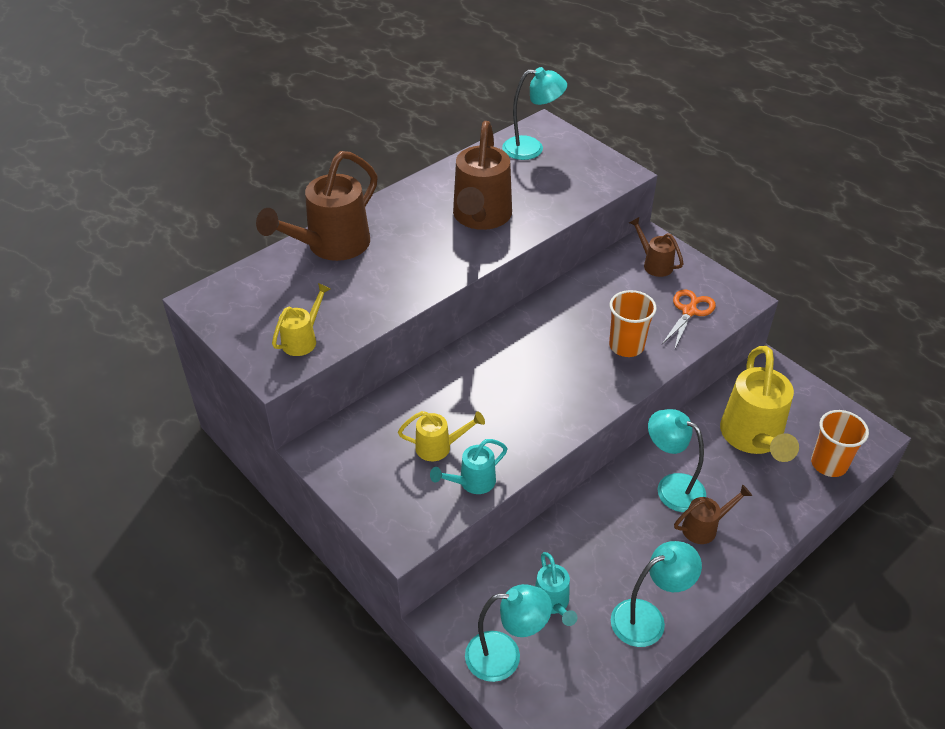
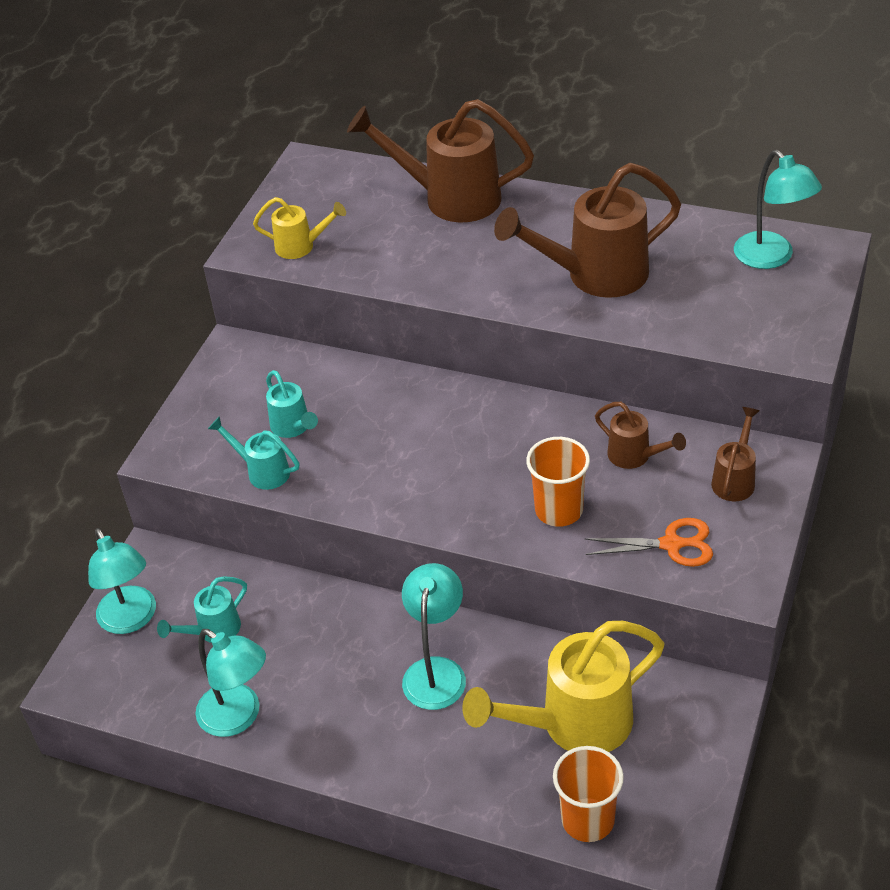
camera: 65 degrees right, 0 degrees up
yellow watering can [398,411,485,461] -> turquoise watering can [266,370,318,438]
brown watering can [674,484,752,544] -> brown watering can moved to [595,402,686,469]

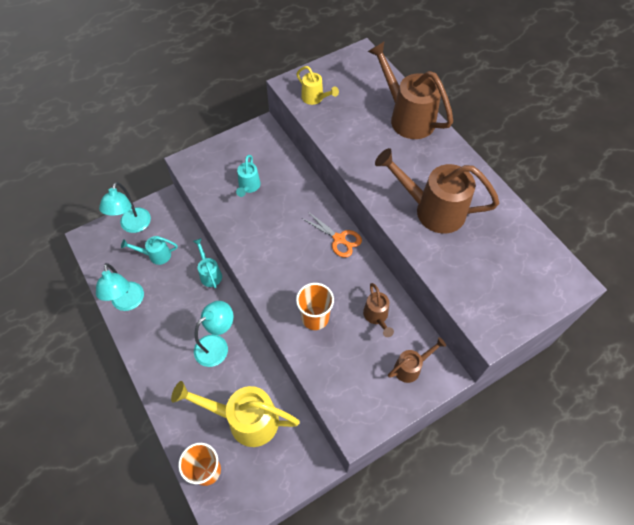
camera: 35 degrees right, 15 degrees up
turquoise watering can [208,416,299,490] -> turquoise watering can moved to [193,238,222,288]
orange scissors [584,518,713,567] -> orange scissors moved to [302,212,362,257]
turquoise lamp [734,150,822,269] -> none

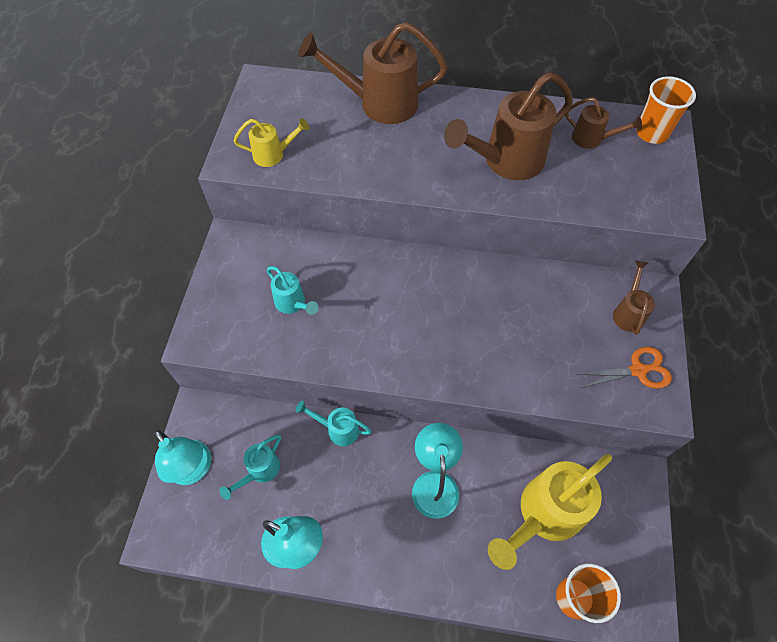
camera: 50 degrees left, 0 degrees up
orange cup [296,283,334,330] -> orange cup moved to [636,76,696,144]
orange scissors [302,212,362,257] -> orange scissors moved to [576,347,672,388]
brown watering can [363,283,394,337] -> brown watering can moved to [565,97,642,149]

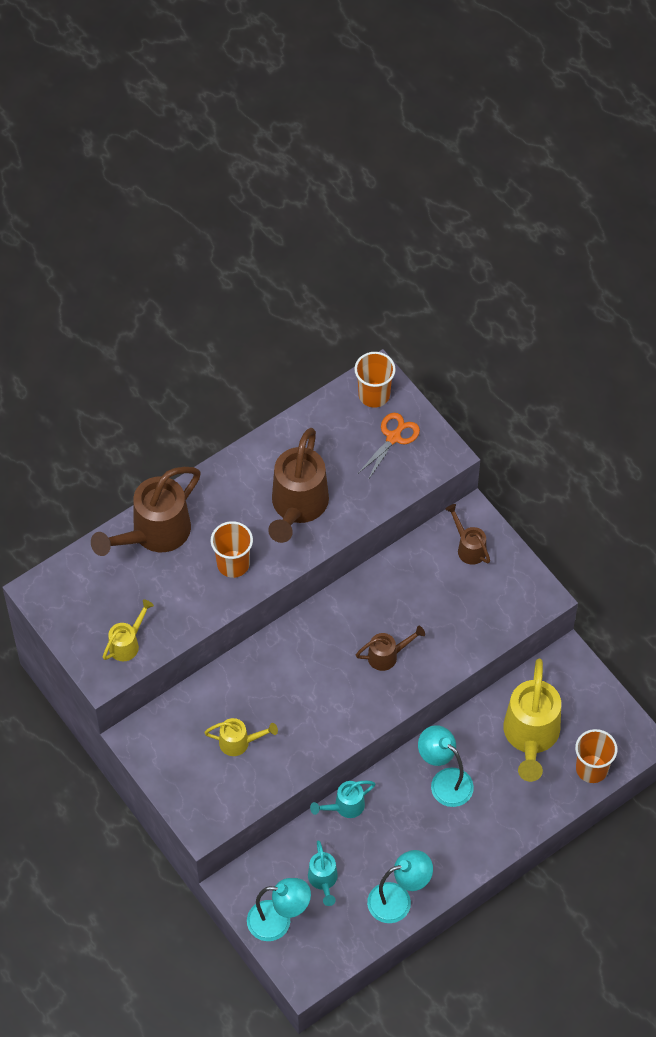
camera: 45 degrees left, 0 degrees up
turquoise watering can [267,266,318,315] -> yellow watering can [204,718,278,756]
brown watering can [565,97,642,149] -> brown watering can moved to [356,626,425,671]
orange scissors [576,347,672,388] -> orange scissors moved to [359,413,420,480]
none -> orange cup [211,521,253,578]

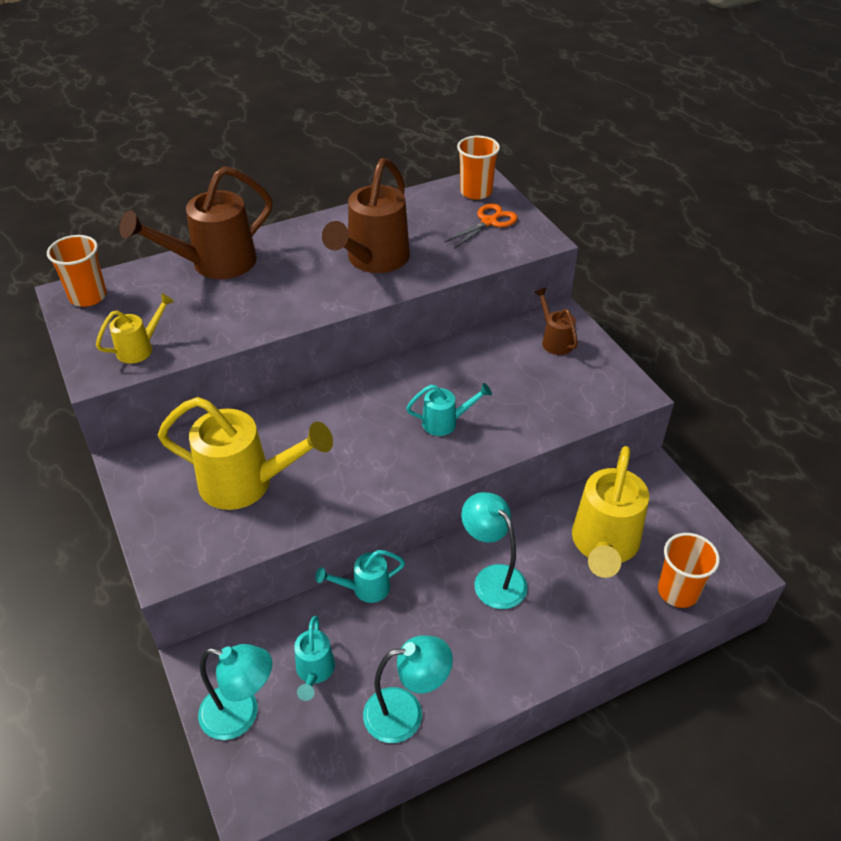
camera: 10 degrees right, 15 degrees down
yellow watering can [204,718,278,756] -> yellow watering can [158,397,333,510], size x1.97
orange cup [211,521,253,578] -> orange cup moved to [47,235,107,307]
brown watering can [356,626,425,671] -> turquoise watering can [406,383,492,436]

